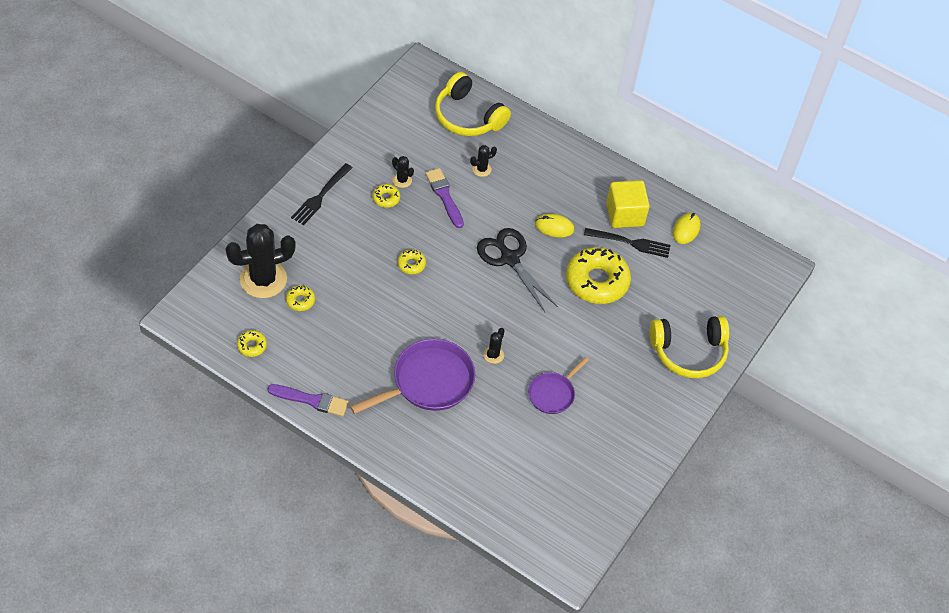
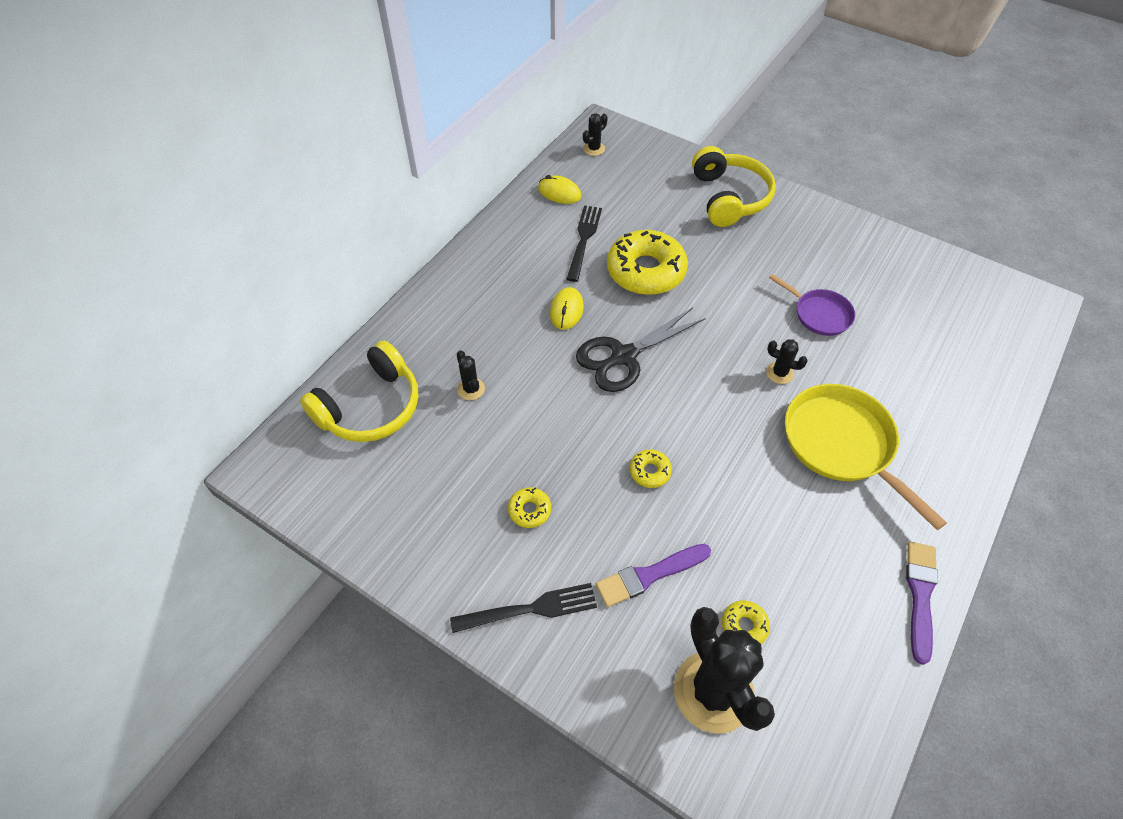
camera: 85 degrees left, 0 degrees up
yellow donut [237,330,267,357] -> none
black fork [291,163,353,225] -> black fork turned 45 degrees counterclockwise [450,583,597,633]
purple pan [350,339,475,414] -> yellow pan [785,384,947,530]
black cactus [392,156,414,188] -> black cactus moved to [583,113,608,156]
purple brush [425,168,464,228] -> purple brush moved to [596,544,711,607]
yellow cube [606,180,650,228] -> none

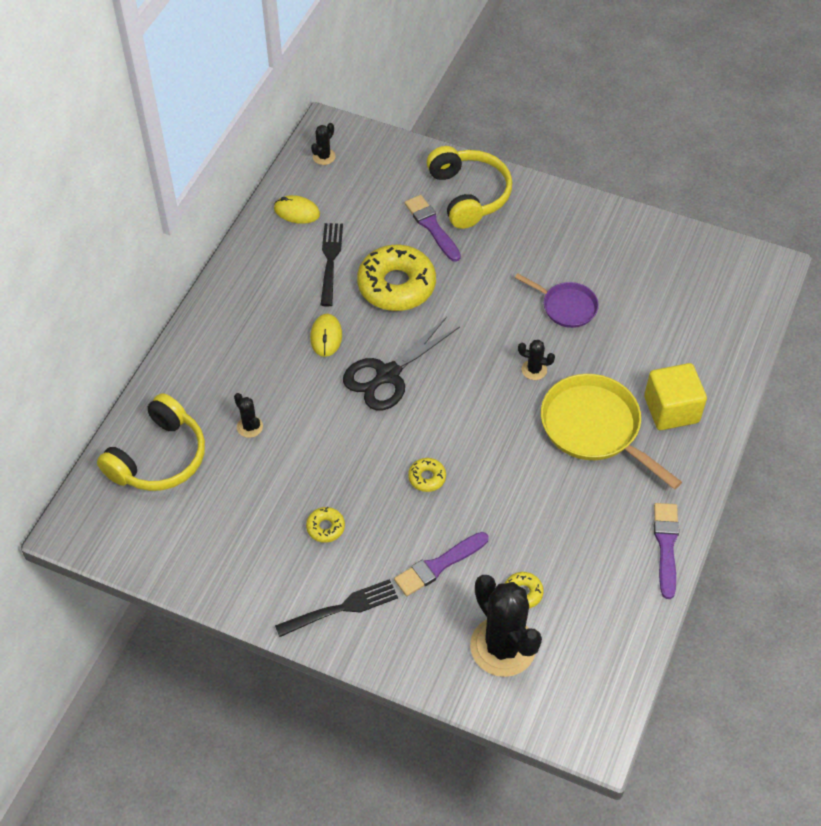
camera: 10 degrees left, 0 degrees up
none -> purple brush [405,195,461,262]
none -> yellow cube [644,363,707,430]

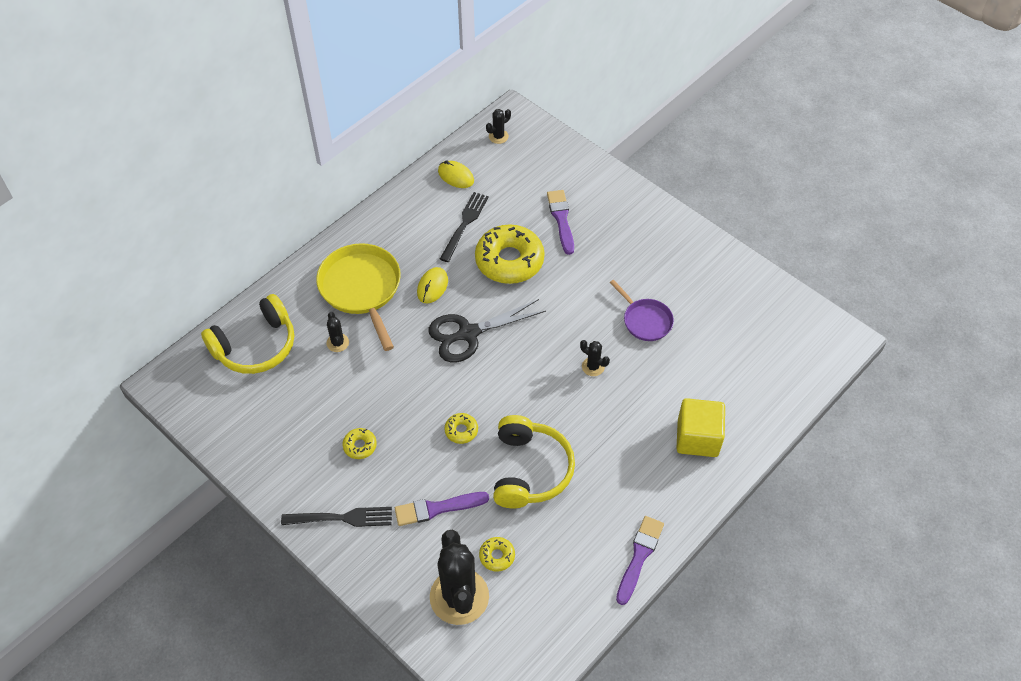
camera: 20 degrees right, 0 degrees up
yellow headphones [427,146,512,229] -> yellow headphones moved to [493,415,575,508]
yellow pan [541,374,682,490] -> yellow pan moved to [316,243,401,351]

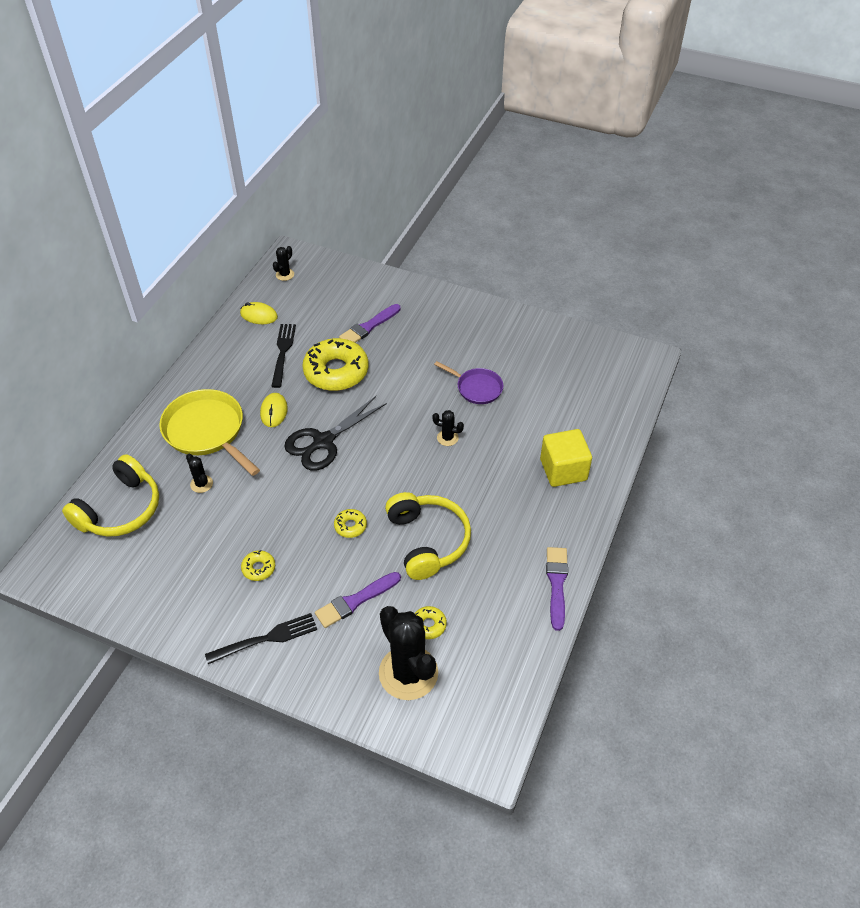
camera: 20 degrees left, 5 degrees down
purple brush [547,190,574,255] -> purple brush turned 105 degrees counterclockwise [339,304,401,343]

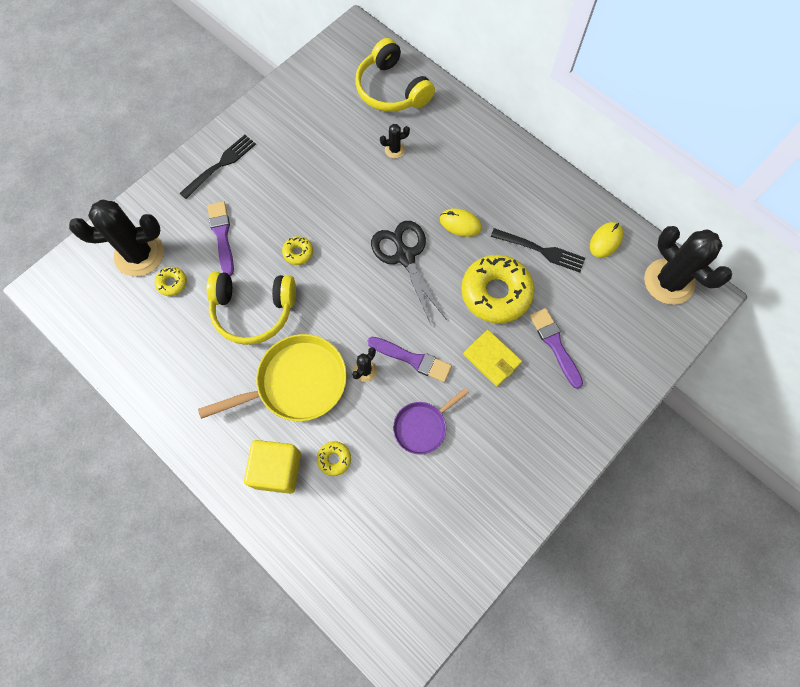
camera: 110 degrees right, 20 degrees up
yellow pan [159,389,260,476] -> yellow pan moved to [198,334,347,421]
black fork [205,613,317,664] -> black fork turned 135 degrees counterclockwise [180,135,256,199]
yellow donut [241,550,275,581] -> yellow donut moved to [317,441,351,476]
black cactus [273,246,294,281] -> black cactus [644,226,732,305], size x2.28
purple brush [546,547,568,631] -> purple brush moved to [367,337,452,382]
none -> yellow wallet [463,330,522,386]

